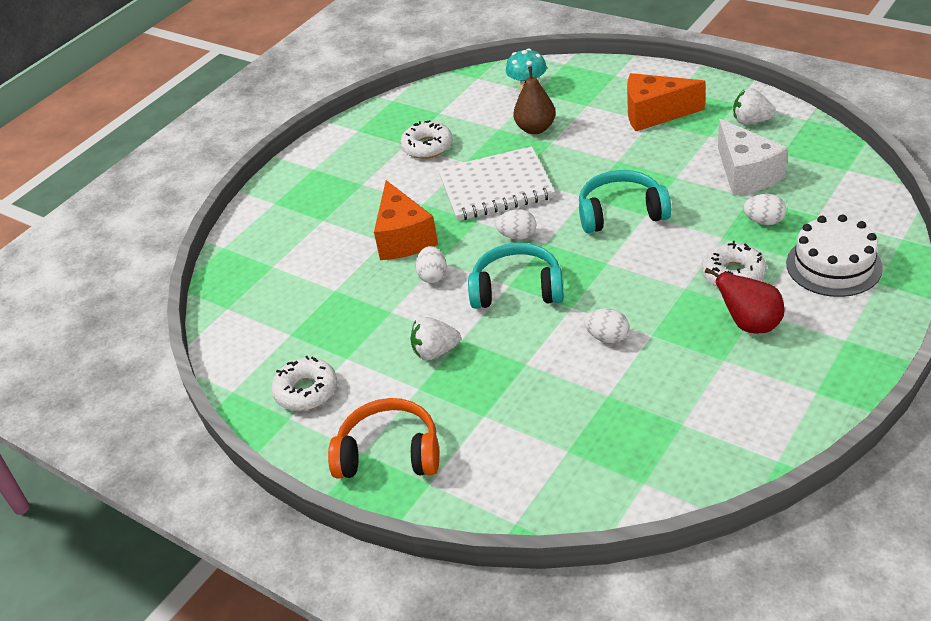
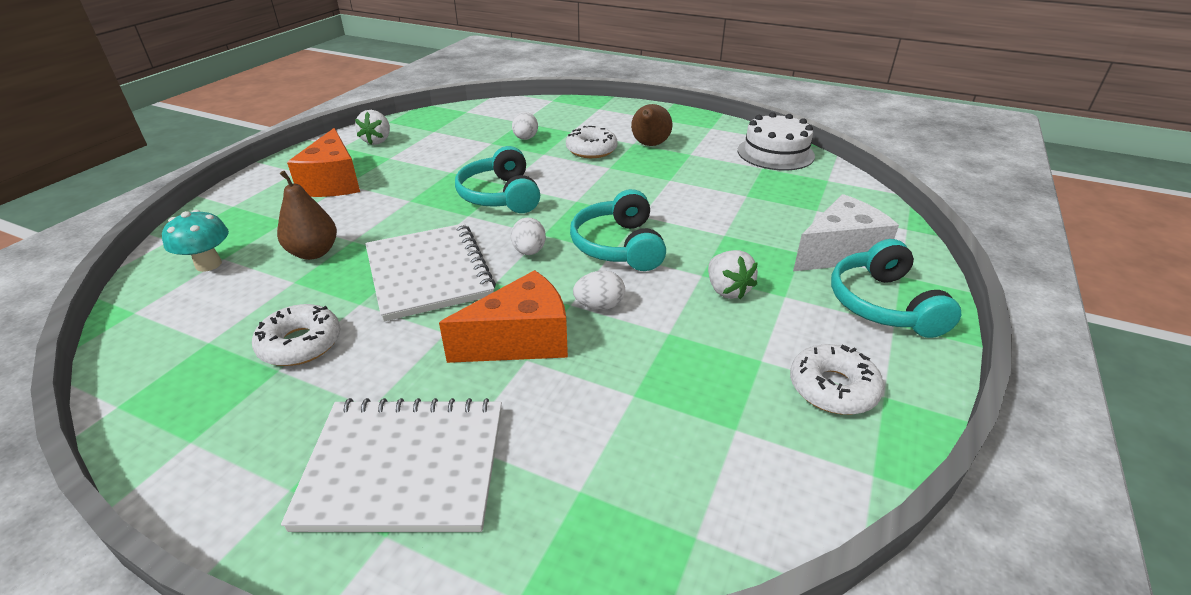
camera: 105 degrees left, 5 degrees down
orange headphones [328,398,439,478] -> turquoise headphones [831,239,961,338]
white egg [584,308,629,343] -> none
red pear [704,268,784,333] -> brown pear [631,104,673,146]
white cheese [718,119,788,196] -> white cheese moved to [793,194,899,271]
white cake [786,215,883,297] -> white cake moved to [738,112,815,170]
none -> white notebook [281,398,502,532]

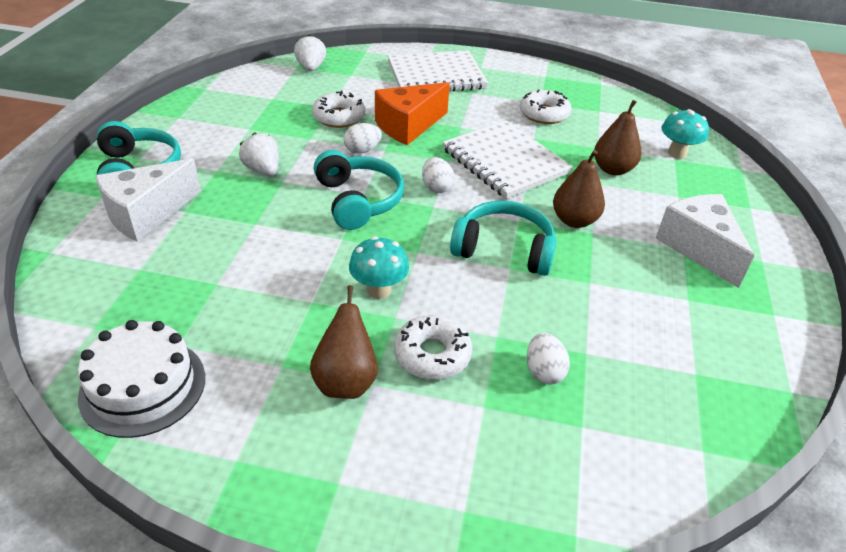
camera: 165 degrees right, 5 degrees up
orange cheese [287,128,360,197] -> white cheese [656,194,754,288]
white strawberry [355,110,390,145] -> white strawberry moved to [294,35,326,71]
turquoise headphones [455,146,540,213] -> turquoise headphones turned 45 degrees counterclockwise [450,201,557,276]
white donut [790,344,884,415] -> white donut moved to [312,91,365,128]
none -> turquoise mushroom [349,236,409,299]
none -> brown pear [553,150,605,228]

